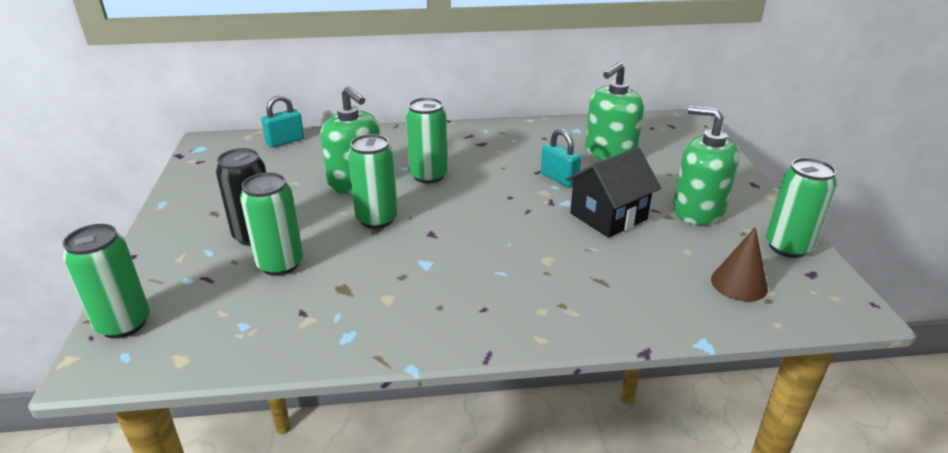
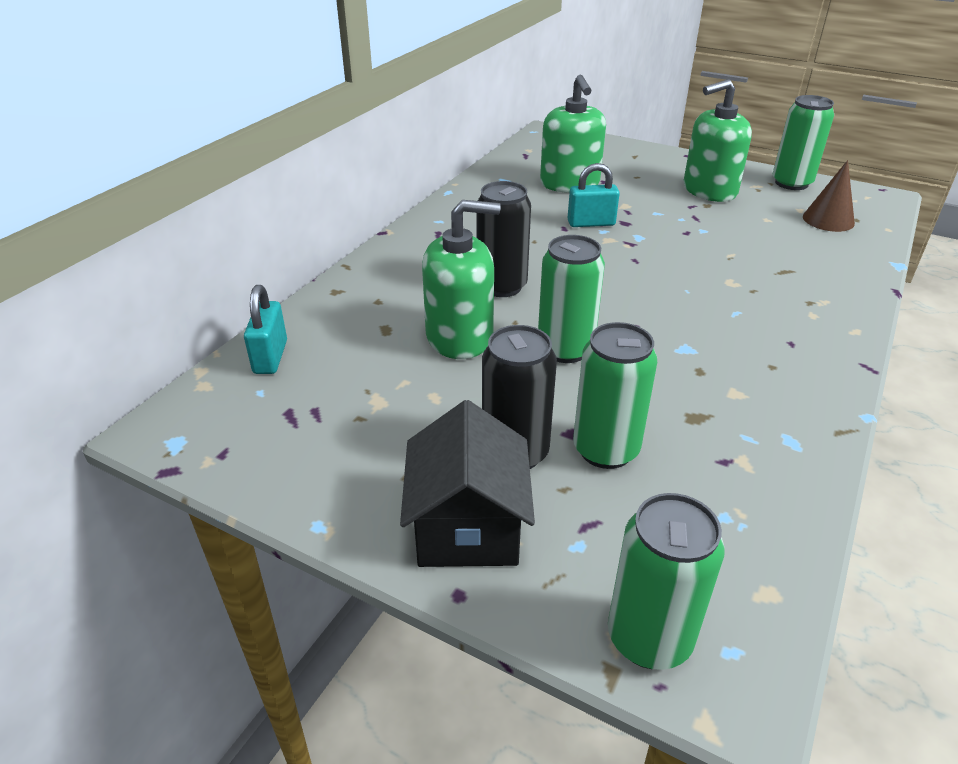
camera: 55 degrees left, 5 degrees up
green can [406,97,448,184] -> black can [476,181,531,297]
black house [566,147,661,238] -> black house moved to [400,400,535,567]

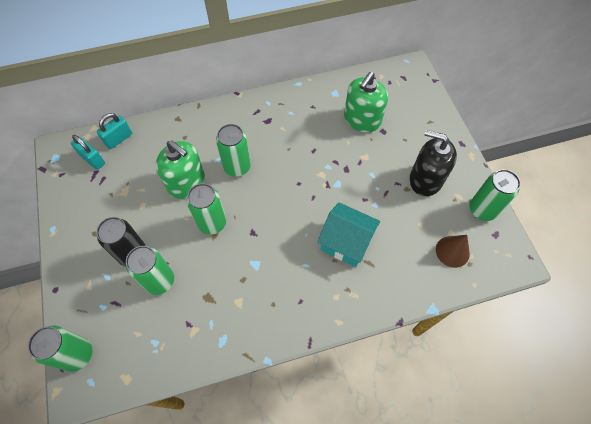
camera: 45 degrees right, 25 degrees up
black house [400,400,535,567] -> none
black can [476,181,531,297] -> green can [216,124,251,177]
turquoise padlock [568,163,620,227] -> turquoise padlock moved to [71,135,105,170]
green soap dispenser [684,79,752,202] -> black soap dispenser [410,130,457,196]
none -> turquoise house [317,202,380,267]

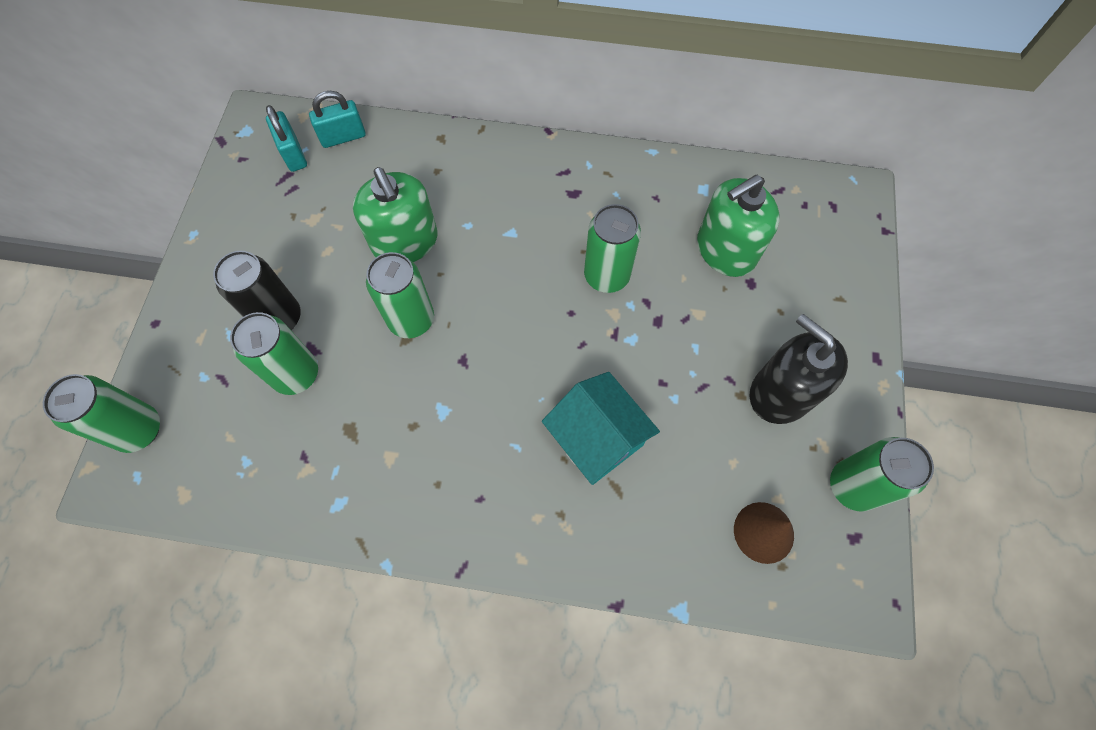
camera: 25 degrees right, 5 degrees up
green can [216,124,251,177] -> green can moved to [584,204,641,293]

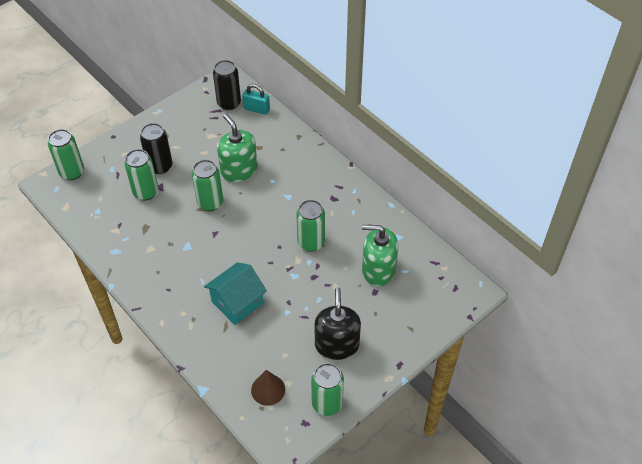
camera: 40 degrees right, 15 degrees down
turquoise padlock [266,105,307,172] -> black can [213,60,241,110]
green soap dispenser [353,167,437,262] -> green soap dispenser turned 135 degrees clockwise [217,114,258,182]
turquoise house [542,372,660,485] -> turquoise house turned 45 degrees clockwise [204,262,267,325]

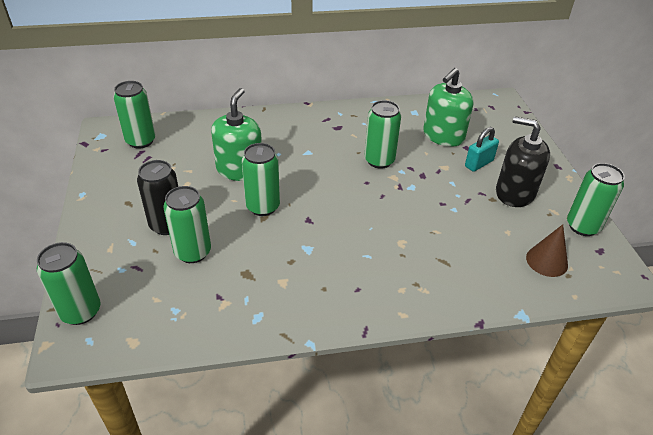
camera: 60 degrees left, 10 degrees down
turquoise house [204,262,267,325] -> none
black can [213,60,241,110] -> green can [113,81,156,149]
green soap dispenser [217,114,258,182] -> green soap dispenser turned 105 degrees clockwise [211,88,262,181]
turquoise padlock [242,84,270,115] -> turquoise padlock moved to [465,127,499,172]

